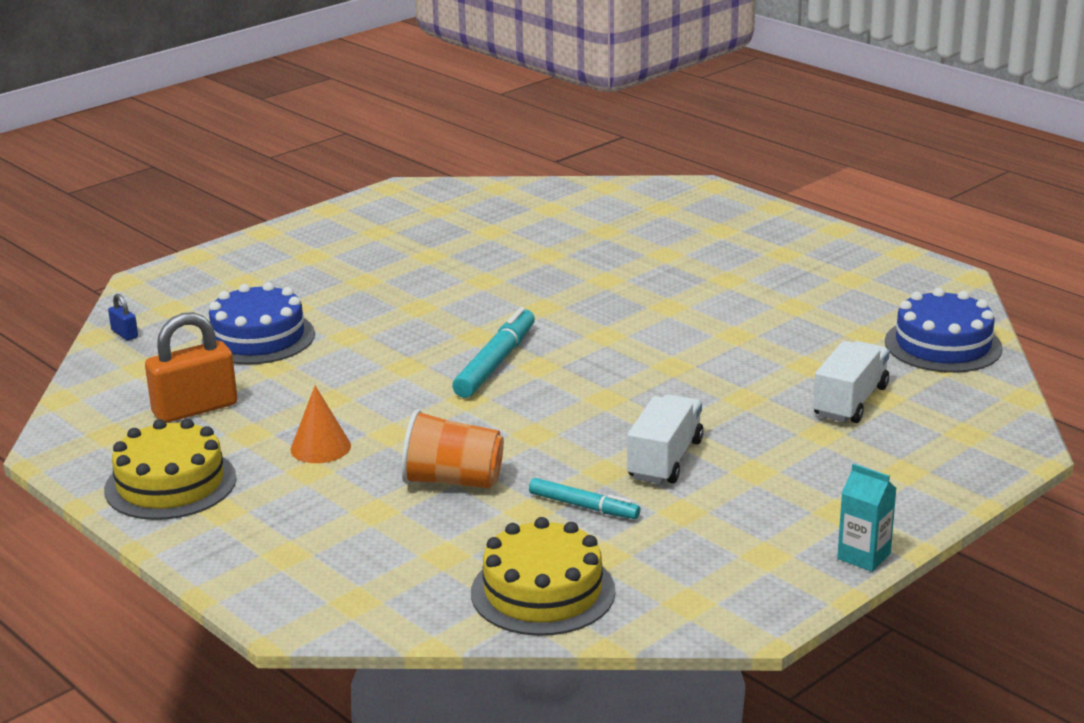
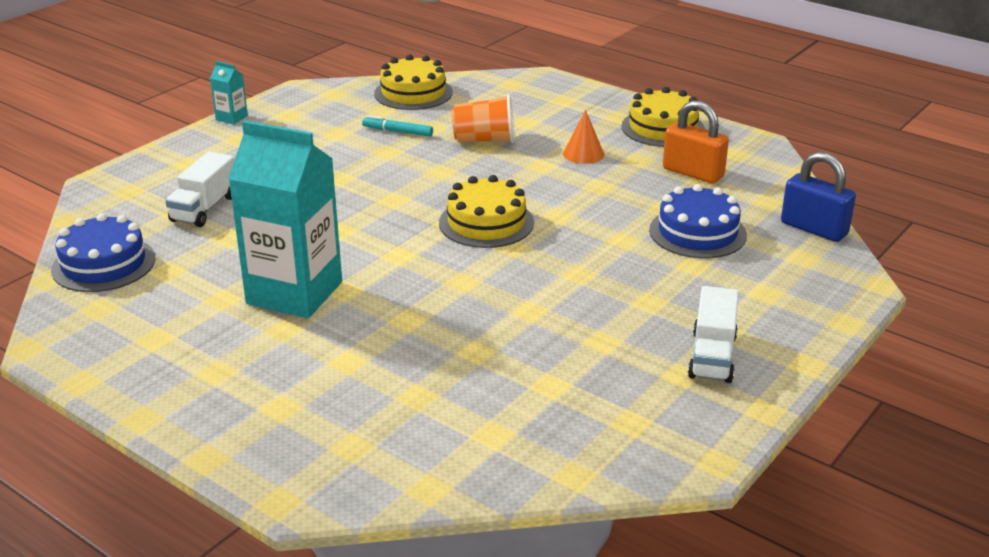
camera: 170 degrees right, 5 degrees up
blue padlock [108,294,138,341] -> blue padlock [781,152,856,242], size x2.22
orange padlock [145,312,237,423] -> orange padlock turned 75 degrees clockwise [663,100,729,184]
turquoise marker [452,307,535,398] -> yellow cake [439,175,534,248]
white truck [627,394,704,484] -> white truck moved to [688,286,739,383]
none -> turquoise carton [228,120,342,318]

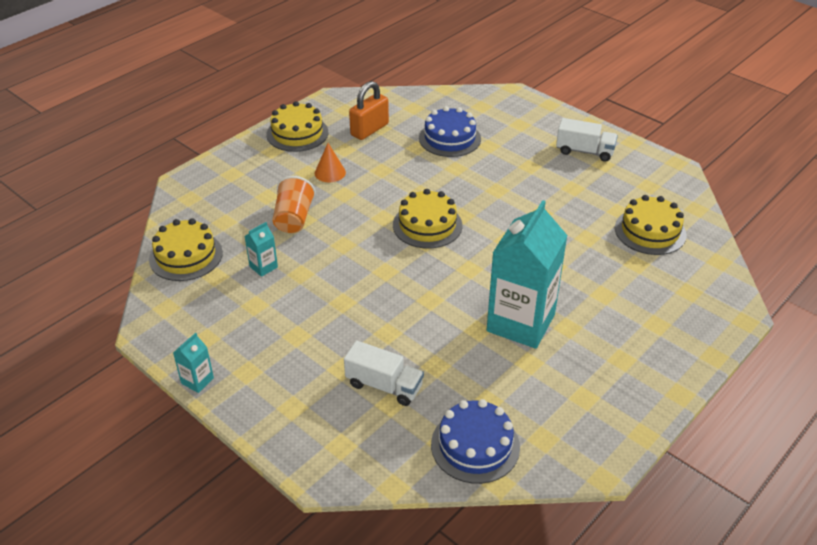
camera: 85 degrees left, 10 degrees up
turquoise marker [362,115,433,137] -> turquoise carton [245,222,278,277]
blue padlock [781,152,856,242] -> none
none -> yellow cake [615,195,687,255]

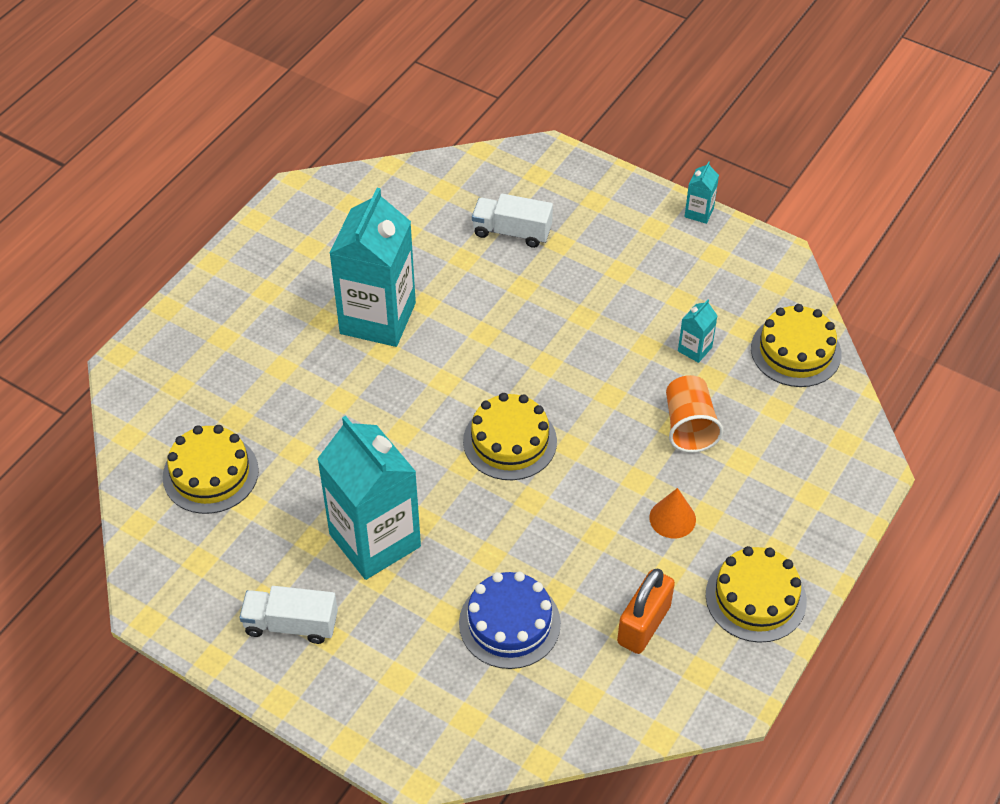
camera: 170 degrees right, 10 degrees up
blue cake [431,399,520,484] -> none
none -> turquoise carton [317,416,421,580]

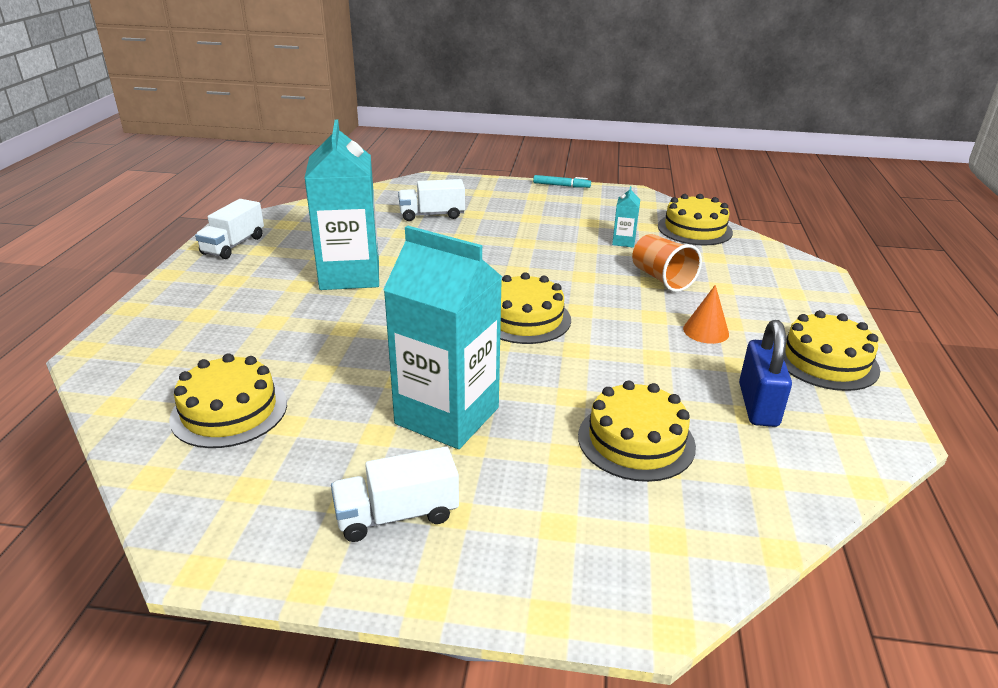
camera: 25 degrees left, 20 degrees down
blue cake [459,572,561,669] -> yellow cake [578,380,696,482]
orange padlock [617,569,675,654] -> blue padlock [739,320,792,427]
turquoise carton [685,161,719,224] -> turquoise marker [533,175,591,188]
none -> white truck [195,199,264,259]

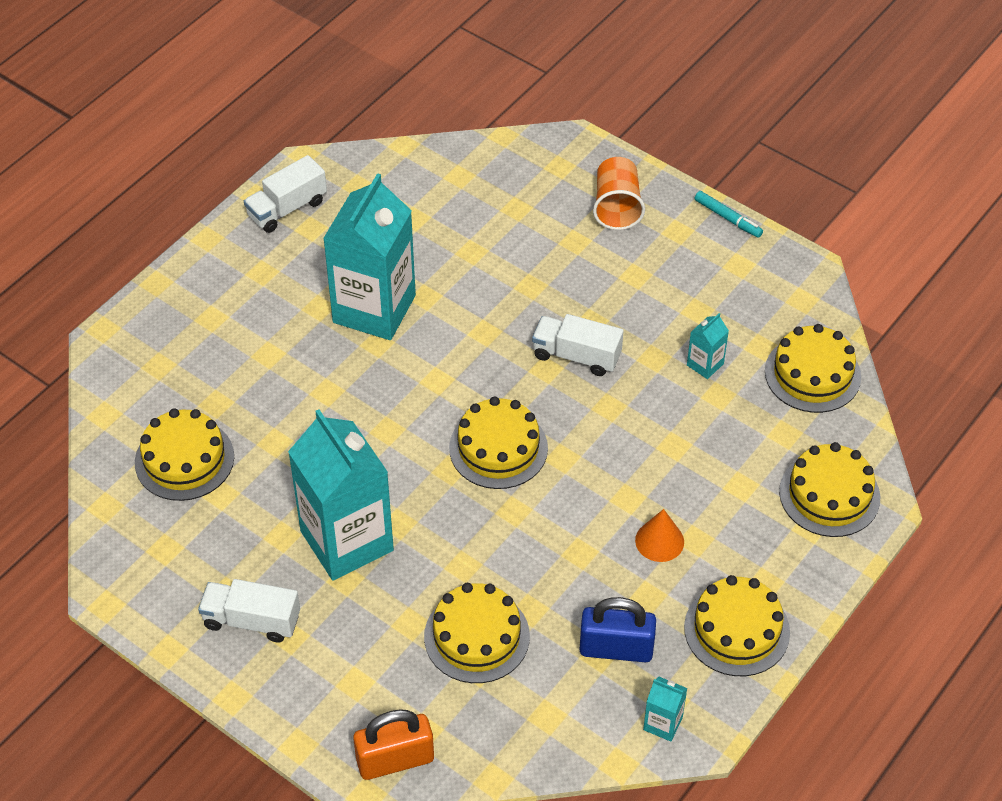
camera: 30 degrees right, 20 degrees up
white truck [398,179,465,221] -> white truck moved to [532,314,624,376]
orange cup [632,234,702,292] -> orange cup moved to [593,157,645,230]
blue padlock [739,320,792,427] -> blue padlock turned 60 degrees clockwise [579,597,656,662]
none -> orange padlock [353,709,434,780]
none -> turquoise carton [643,677,687,742]
none -> yellow cake [779,442,880,537]

